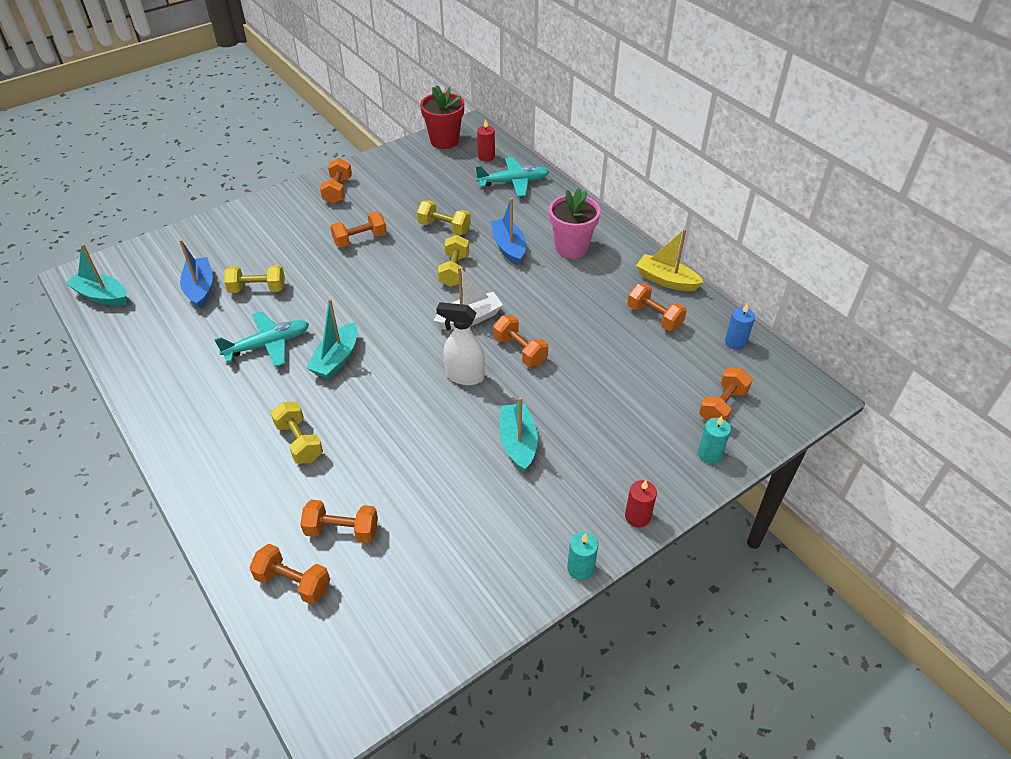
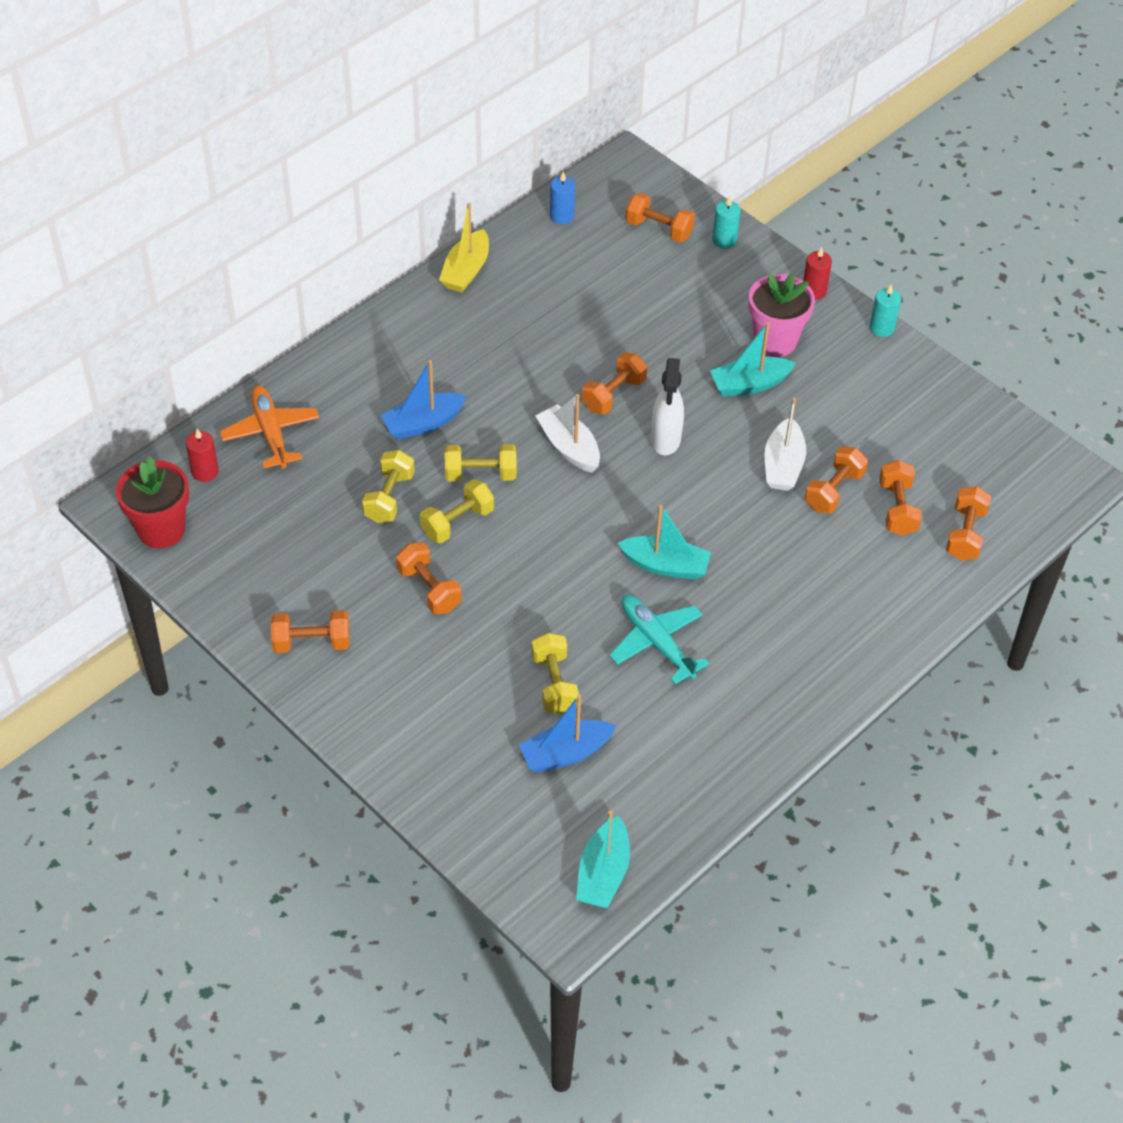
camera: 100 degrees left, 5 degrees up
yellow dumbbell [271,402,323,464] -> yellow dumbbell moved to [420,479,494,543]
turquoise plane [476,157,549,197] -> orange plane [220,386,319,469]
pink flower pot [549,188,601,259] -> pink flower pot moved to [749,274,815,357]
orange dumbbell [627,283,687,331] -> orange dumbbell moved to [805,446,868,513]
none -> white boat [765,398,806,491]

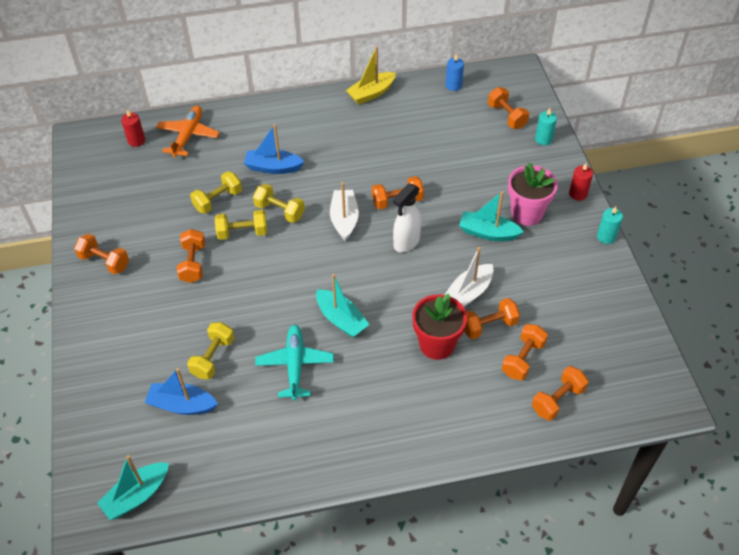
camera: 35 degrees right, 0 degrees up
red flower pot [116,456,189,548] -> red flower pot moved to [412,293,467,360]

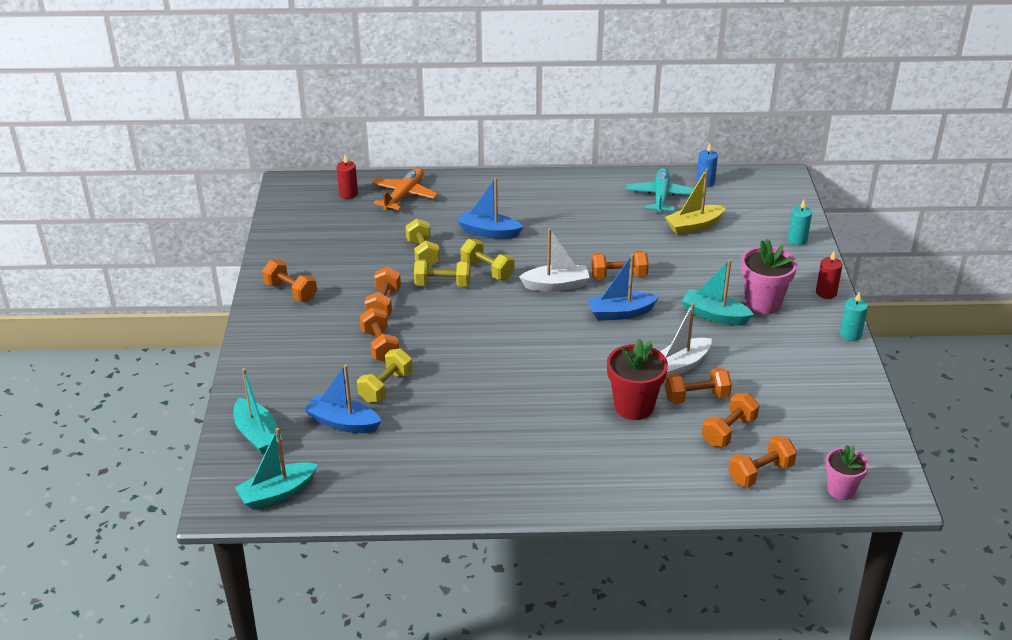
camera: 10 degrees right, 15 degrees down
yellow dumbbell [190,171,242,214] -> yellow dumbbell turned 75 degrees counterclockwise [405,218,440,267]
turquoise plane [255,325,334,401] -> turquoise plane moved to [626,168,694,213]
turquoise boat [316,274,370,338] -> turquoise boat moved to [234,368,282,454]
white boat [330,182,359,241] -> white boat turned 75 degrees clockwise [519,228,590,292]
yellow boat [346,46,396,104] -> yellow boat moved to [665,168,726,235]
white spray bottle [393,184,422,252] -> blue boat [587,254,659,321]
orange dumbbell [488,87,529,129] -> orange dumbbell moved to [360,307,399,362]
none -> pink flower pot [826,445,869,500]

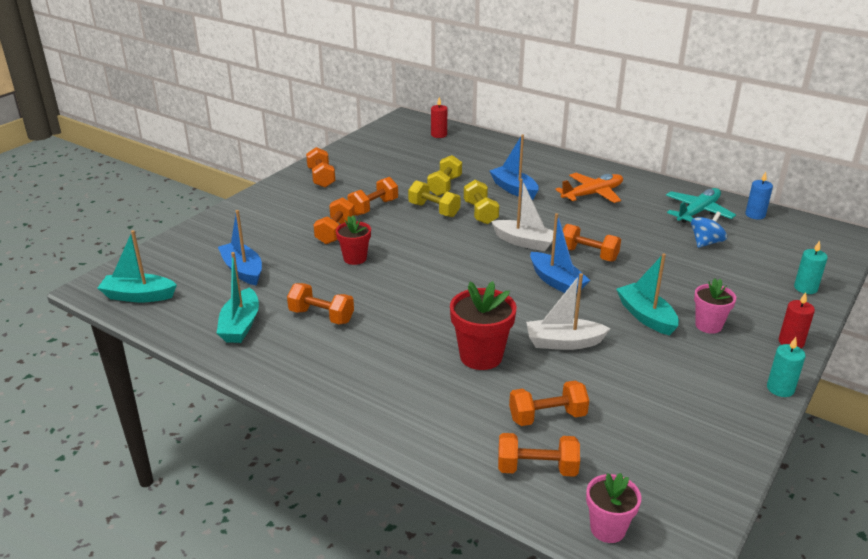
camera: 35 degrees right, 5 degrees down
turquoise boat [234,368,282,454] -> turquoise boat moved to [217,252,259,343]
yellow dumbbell [357,348,413,403] -> none
orange plane [372,168,438,210] -> orange plane moved to [555,173,623,203]
blue boat [587,254,659,321] -> blue boat turned 150 degrees counterclockwise [530,213,590,293]
yellow boat [665,168,726,235] -> blue spinning top [691,212,727,248]
orange dumbbell [665,368,732,404] -> orange dumbbell moved to [287,283,354,324]
pink flower pot [741,239,797,315] -> pink flower pot [694,279,736,334], size x0.64
none -> red flower pot [336,215,371,265]

